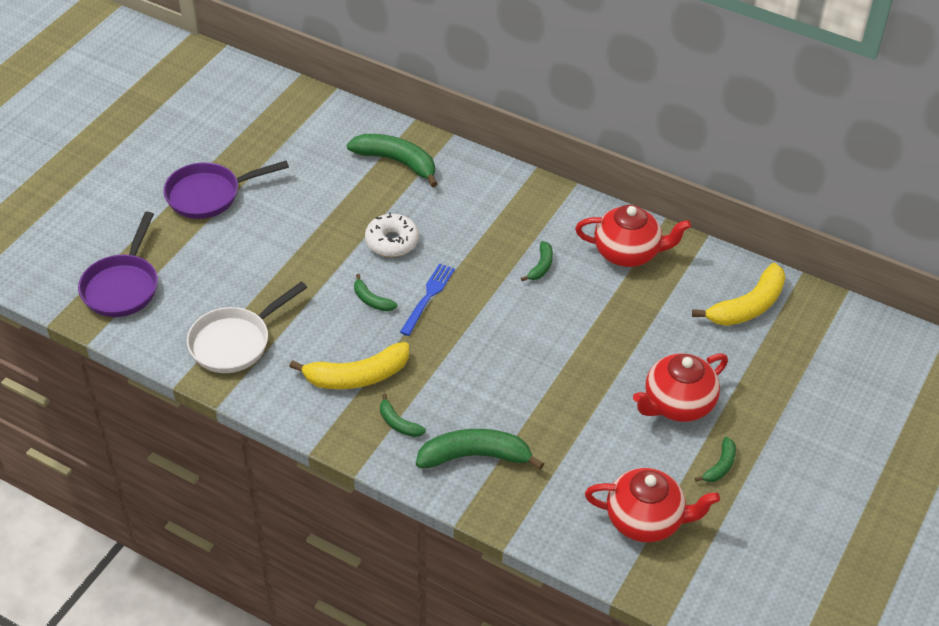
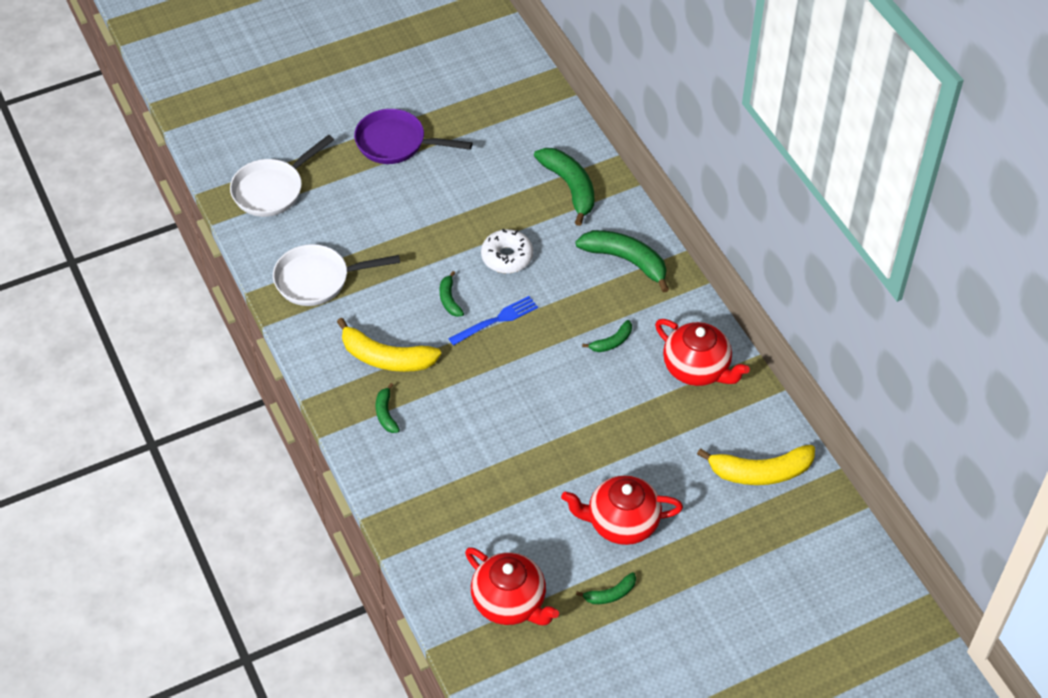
camera: 35 degrees right, 5 degrees up
purple pan [78,212,158,317] -> white pan [230,135,334,217]
green banana [416,429,544,470] -> green banana moved to [575,230,669,293]

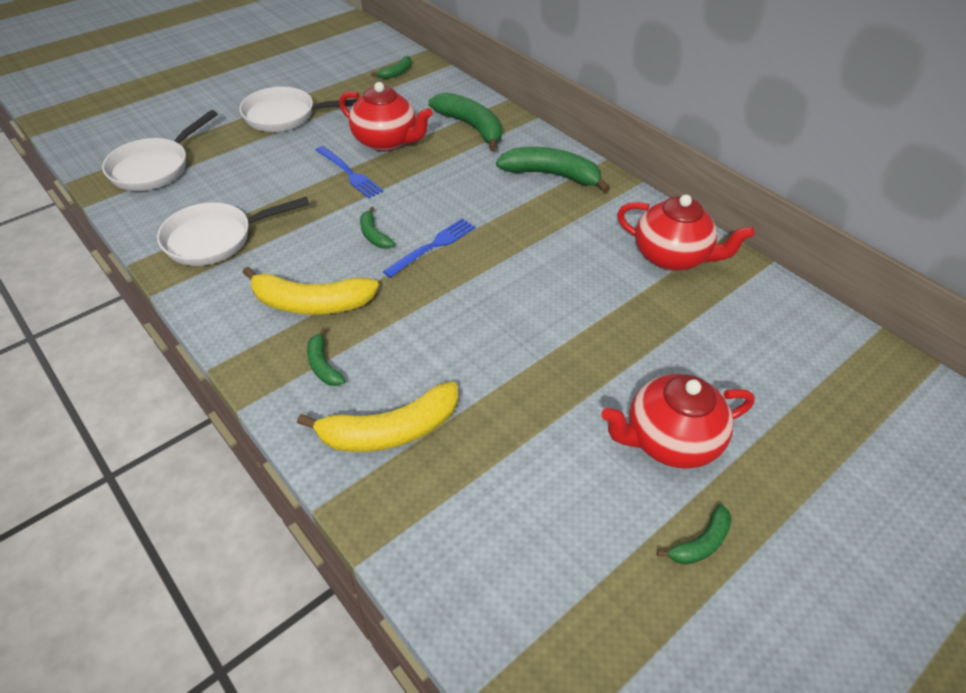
camera: 15 degrees left, 5 degrees down
purple pan [354,109,472,164] -> white pan [239,87,358,132]
red teapot [465,547,559,625] -> red teapot moved to [339,82,433,151]
white donut [481,229,533,273] -> none
green banana [582,320,632,352] -> green banana moved to [371,56,412,79]
yellow banana [697,445,815,485] -> yellow banana moved to [297,381,458,452]
none -> blue fork [316,146,384,198]

